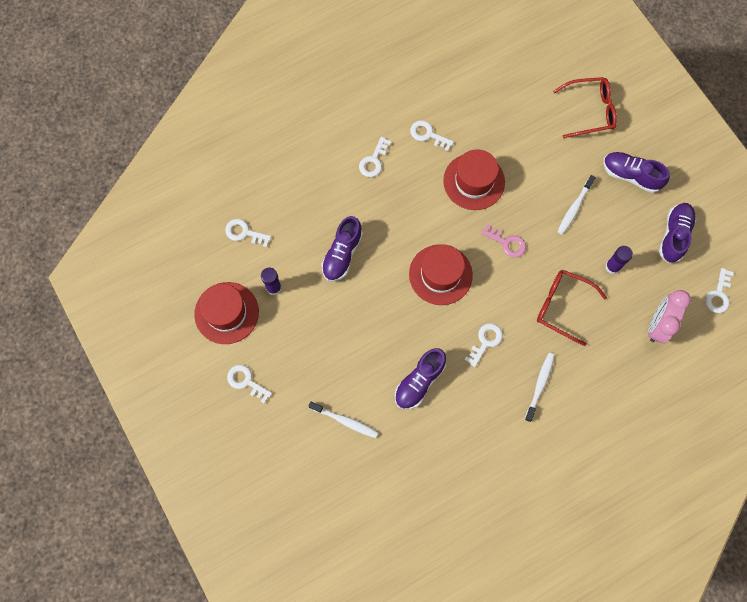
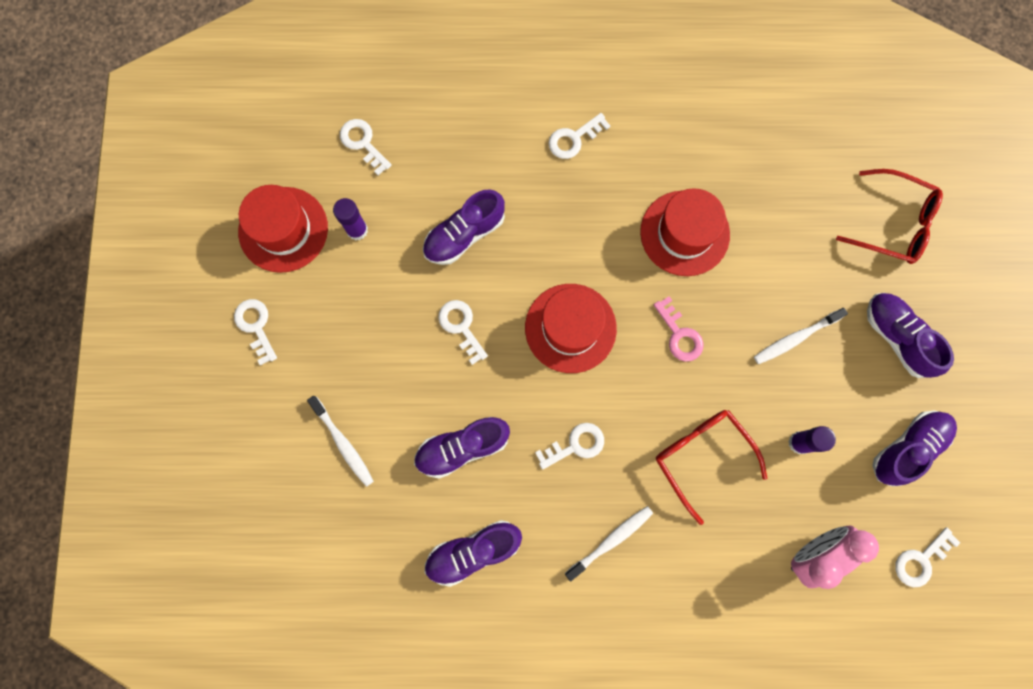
camera: 30 degrees right, 5 degrees up
white key [410,120,454,151] -> white key moved to [438,300,488,365]
none -> purple shoe [424,520,522,587]

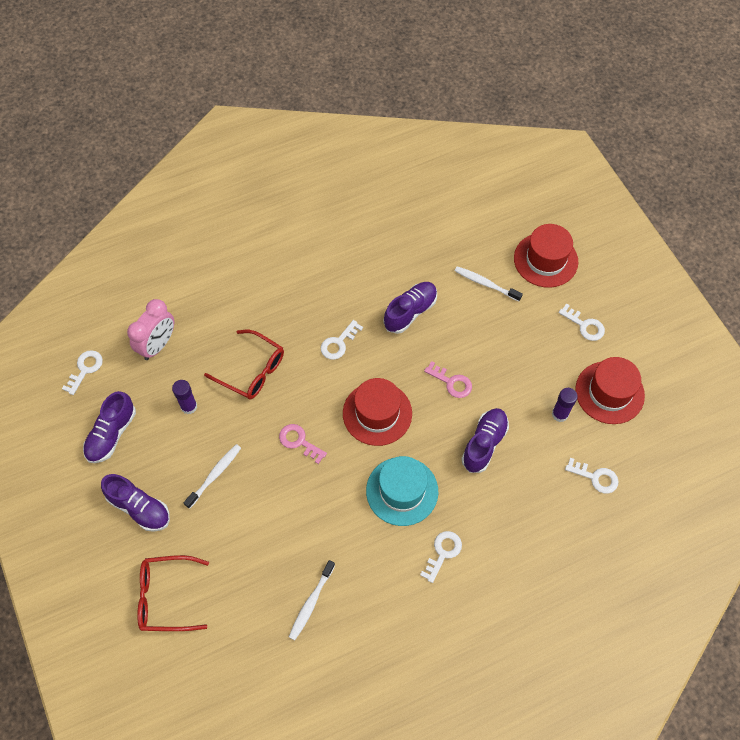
camera: 155 degrees right, 15 degrees down
purple shoe [424,520,522,587] -> none
white key [438,300,488,365] -> pink key [424,361,472,398]
white toothbrush [565,506,653,581] -> white toothbrush moved to [289,560,335,640]
red hat [640,188,730,276] -> red hat moved to [514,224,578,288]
none -> turquoise hat [366,456,438,526]

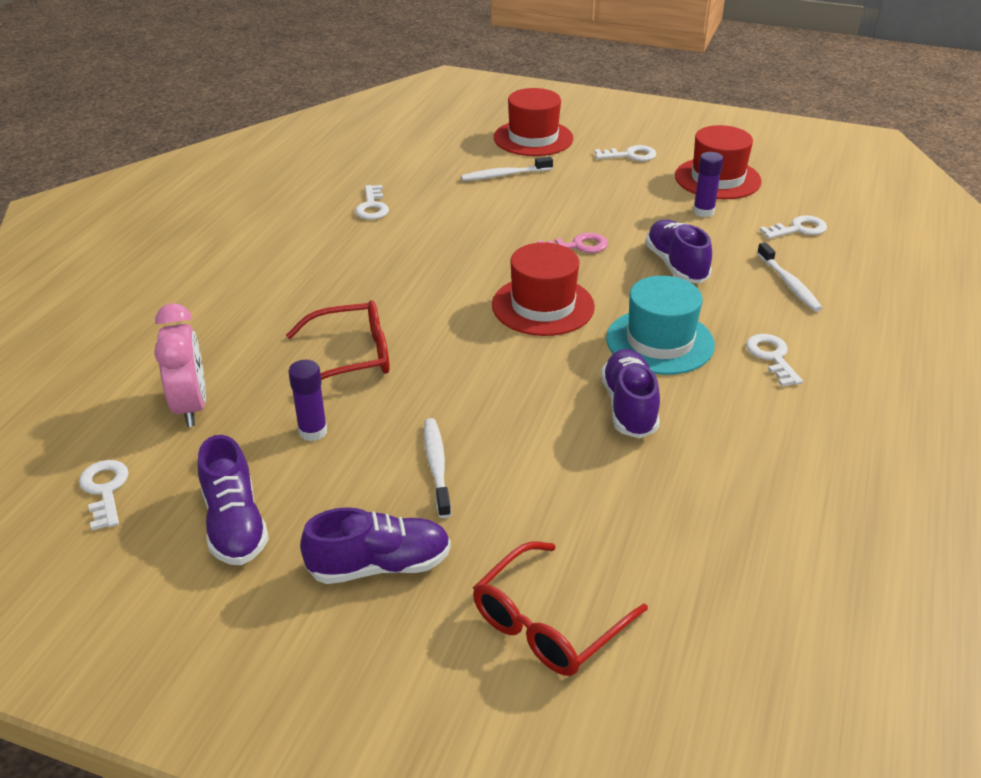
camera: 45 degrees left, 25 degrees down
pink key [279,424,327,464] -> none
white toothbrush [289,560,335,640] -> white toothbrush moved to [757,242,822,312]
white key [321,320,363,360] -> white key moved to [355,185,389,220]
purple shoe [383,282,437,334] -> purple shoe moved to [601,349,660,438]

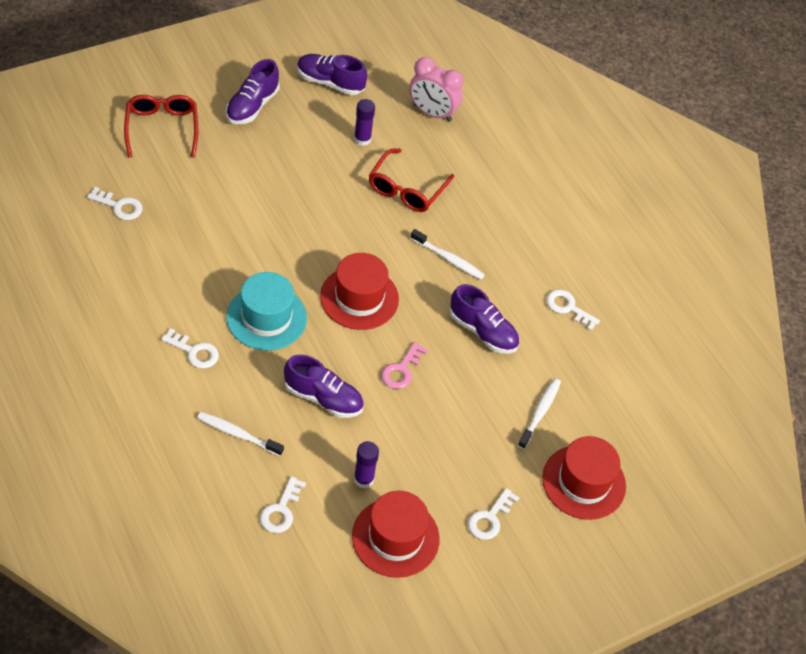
camera: 125 degrees right, 15 degrees up
white key [79,460,129,530] -> white key moved to [87,187,143,220]
white toothbrush [424,418,451,518] -> white toothbrush moved to [410,229,485,280]
purple shoe [601,349,660,438] -> purple shoe moved to [450,284,519,353]

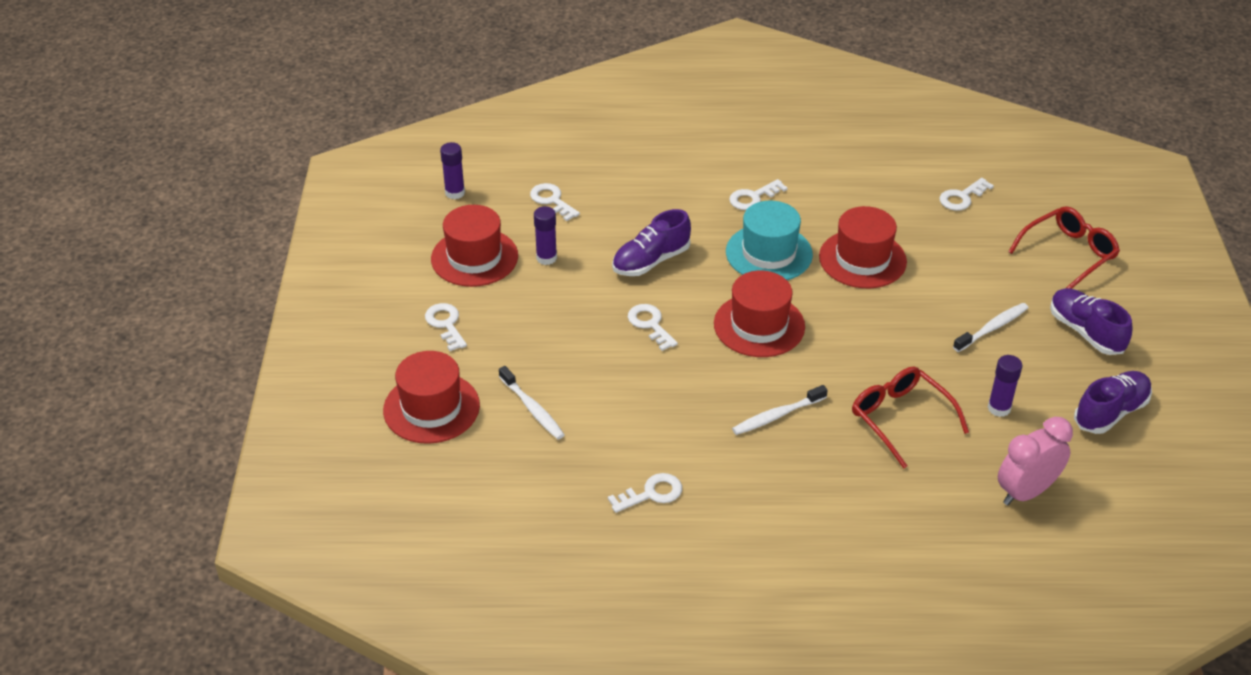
camera: 125 degrees right, 10 degrees down
red glasses [124,95,198,158] -> red glasses turned 60 degrees counterclockwise [1008,206,1120,289]
white toothbrush [197,412,284,456] -> white toothbrush moved to [953,303,1029,352]
pink key [381,342,428,389] -> white key [628,304,678,351]
purple shoe [450,284,519,353] -> none
none -> purple glue stick [440,142,465,199]
none -> red hat [819,206,907,288]

